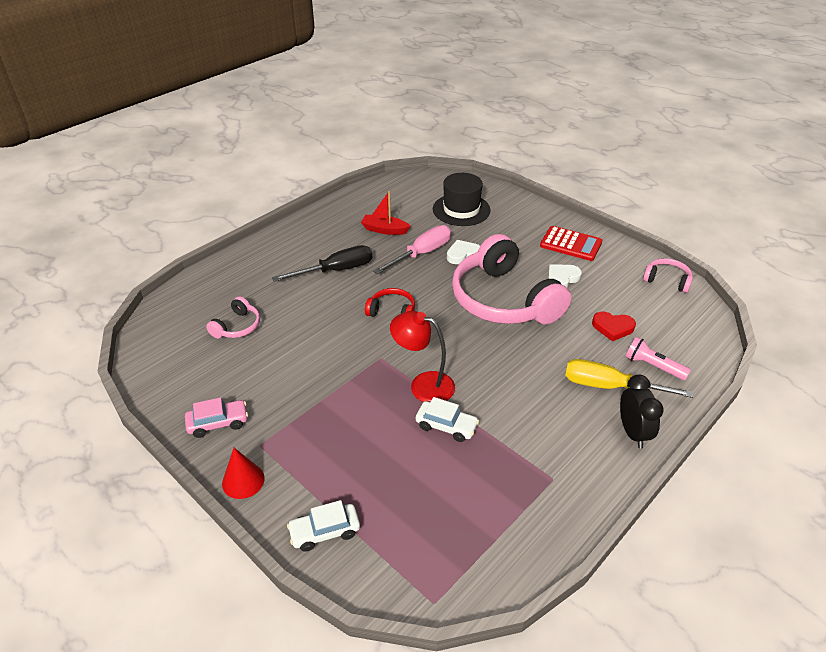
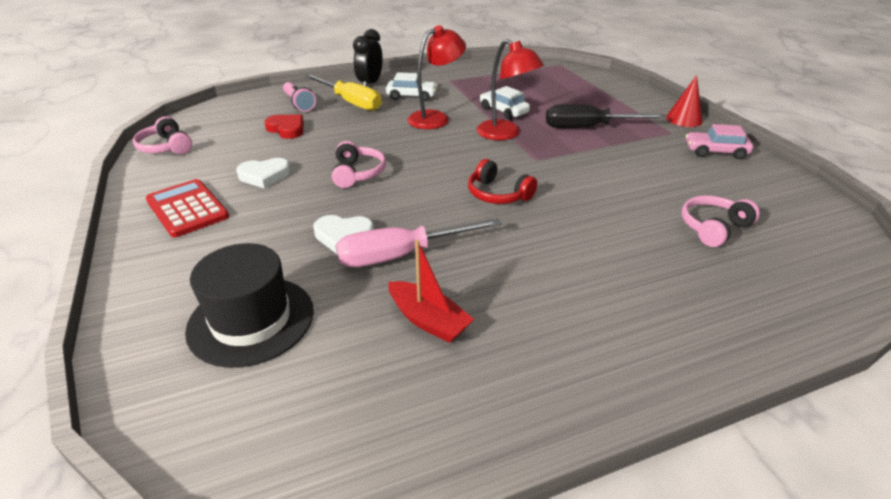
camera: 155 degrees left, 5 degrees down
black screwdriver [272,245,372,282] -> black screwdriver moved to [546,104,667,128]
white car [287,500,360,552] -> white car moved to [386,72,437,101]
pink headphones [452,234,571,324] -> pink headphones [332,141,386,188], size x0.43
none -> red lamp [407,25,466,129]

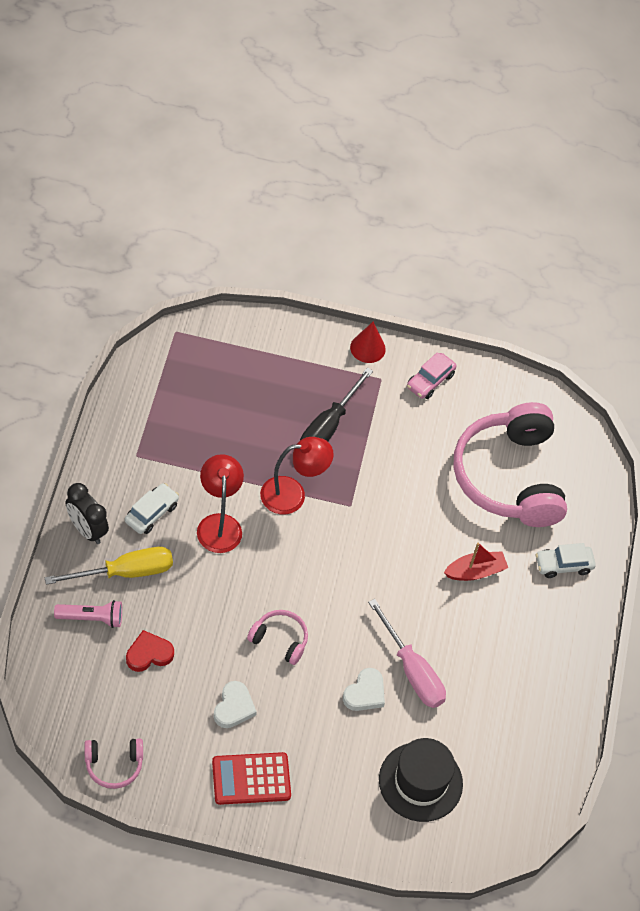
camera: 65 degrees left, 20 degrees up
pink screwdriver [336,218,502,267] -> pink screwdriver turned 45 degrees counterclockwise [368,599,446,708]
red boat [388,240,474,343] -> red boat moved to [444,543,508,581]
red headphones [468,159,537,204] -> none
white car [480,86,530,120] -> white car moved to [536,543,596,578]
pink headphones [681,195,760,247] -> pink headphones [454,402,567,527], size x2.32

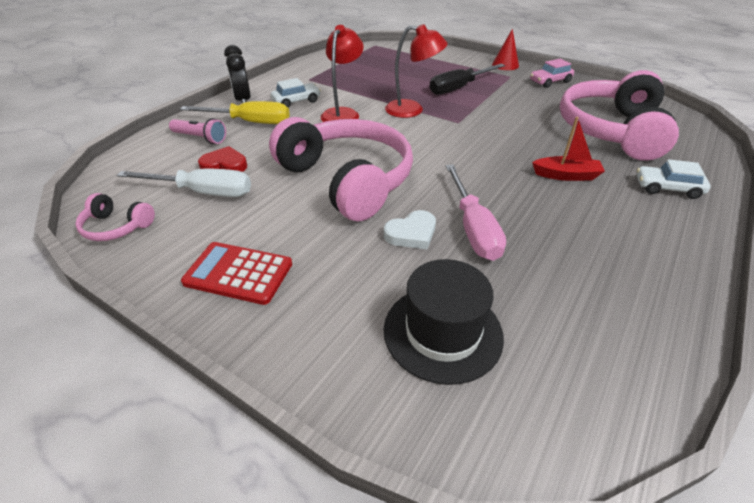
camera: 30 degrees right, 15 degrees down
white heart [213,681,257,728] -> none
pink headphones [247,610,308,665] -> pink headphones [269,117,413,221], size x2.32
none -> white screwdriver [116,169,251,197]

